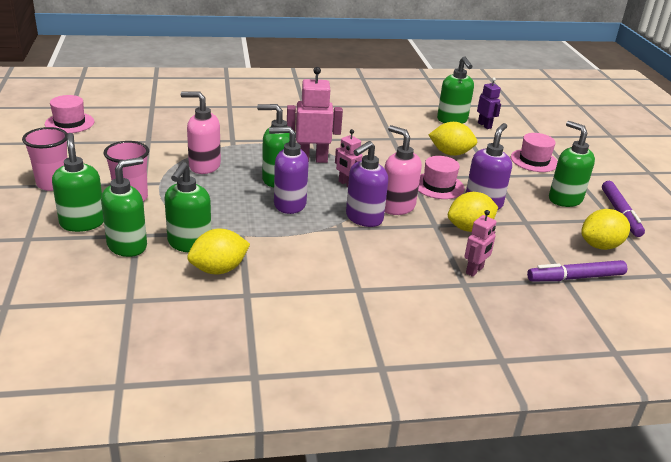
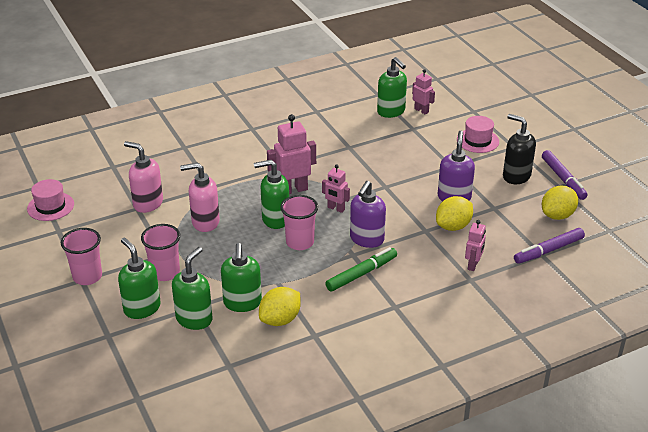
camera: 15 degrees left, 5 degrees up
purple soap dispenser [269,126,309,214] -> pink cup [281,195,318,250]
pink soap dispenser [384,125,422,215] -> pink soap dispenser moved to [124,141,163,213]
pink hat [418,156,465,199] -> none
yellow lemon [429,122,477,156] -> none
purple robot [477,77,501,129] -> pink robot [412,69,435,115]
green soap dispenser [549,121,595,207] -> black soap dispenser [503,114,536,184]
none -> green marker [325,247,397,292]

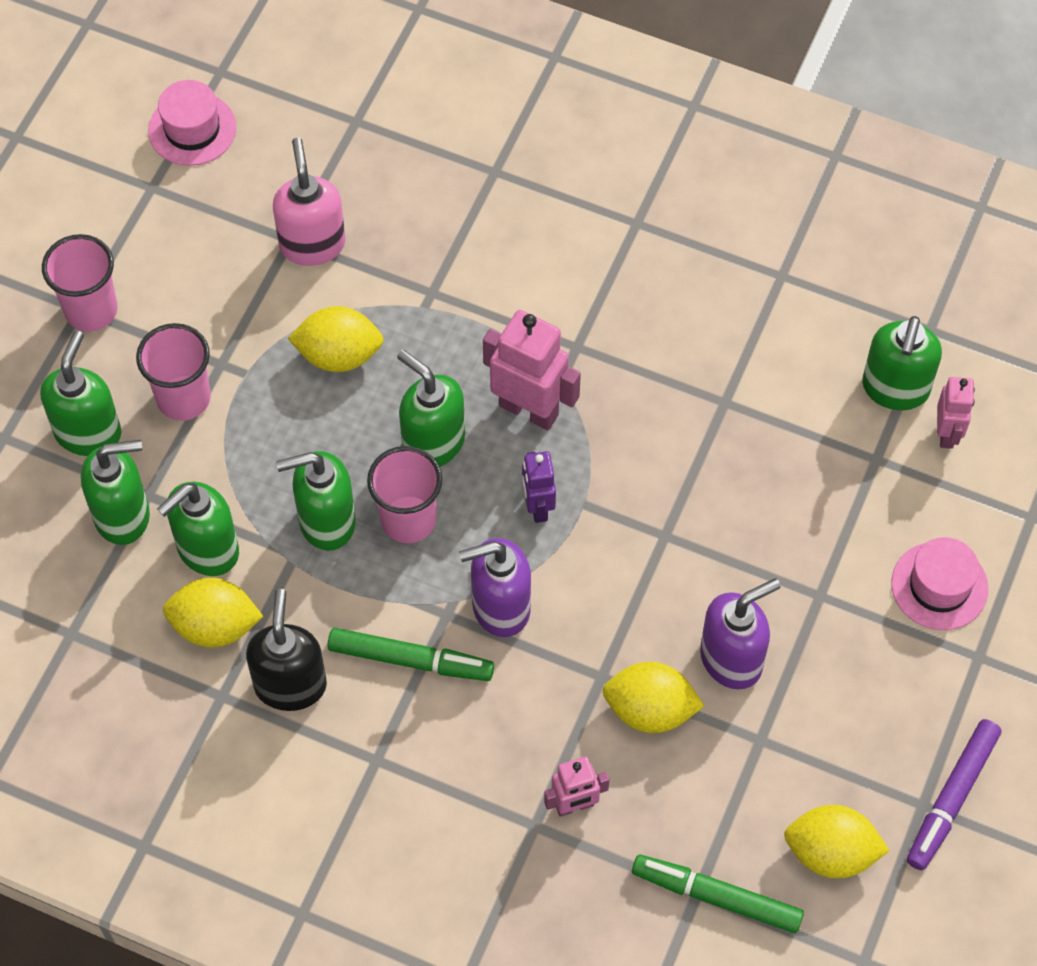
camera: 50 degrees right, 25 degrees up
pink soap dispenser [180,162,220,232] -> yellow lemon [288,306,384,372]
pink robot [322,164,350,213] -> purple robot [522,451,556,523]
black soap dispenser [503,114,536,184] -> black soap dispenser moved to [246,589,327,711]
purple marker [514,228,585,264] -> green marker [632,855,804,933]
none -> green soap dispenser [276,451,356,551]

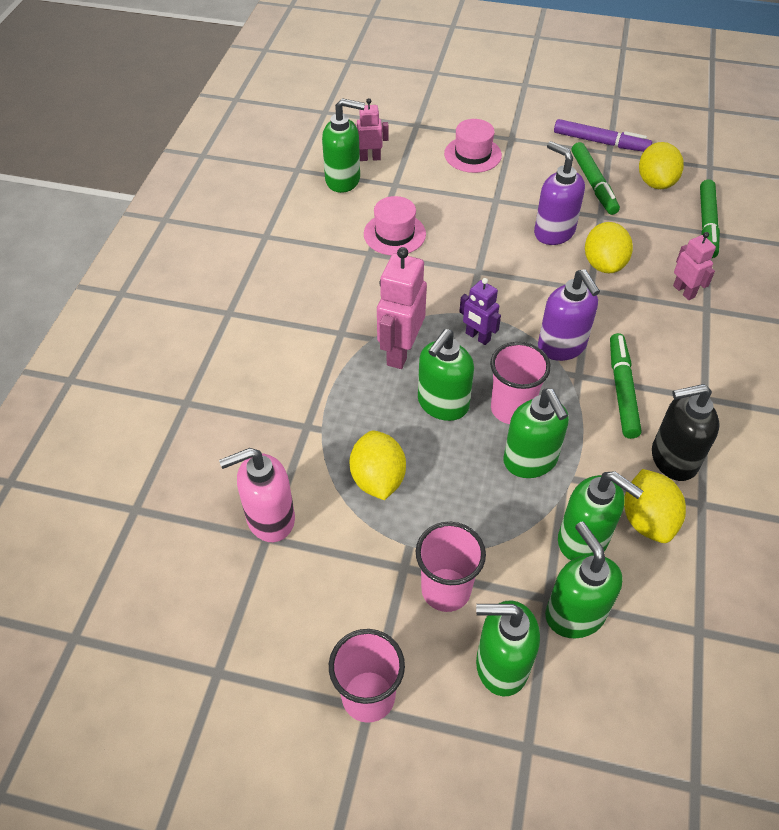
camera: 100 degrees left, 10 degrees down
pink hat [148,80,236,166] -> pink hat moved to [364,196,426,255]
purple robot [522,451,556,523] -> purple robot turned 60 degrees clockwise [459,278,501,345]
none -> green marker [572,142,620,215]

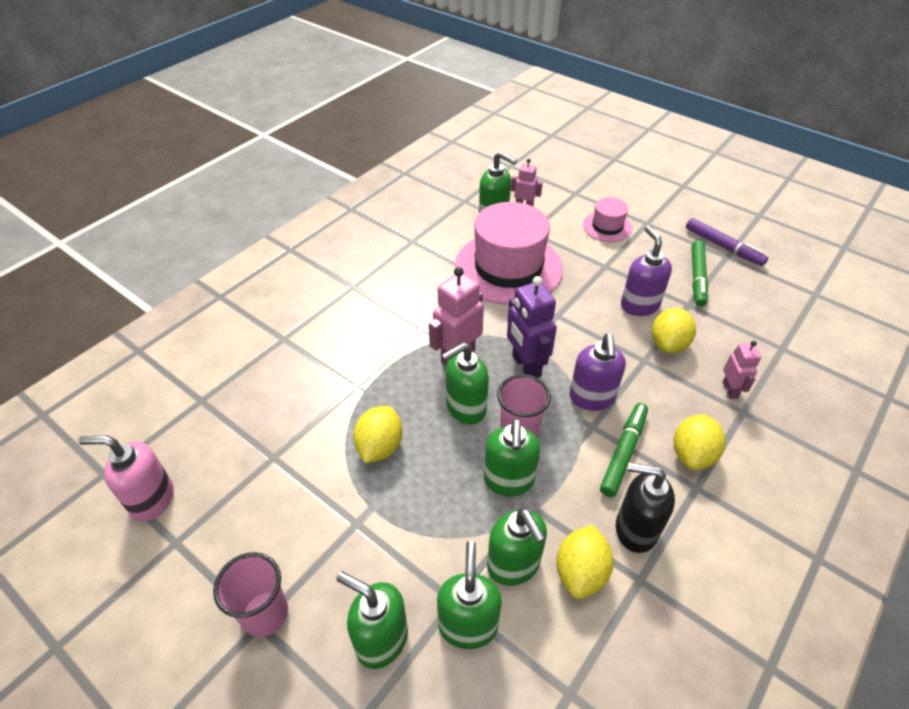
camera: 25 degrees right, 5 degrees down
pink soap dispenser [219,448,295,542] -> pink soap dispenser moved to [78,435,174,521]
pink hat [364,196,426,255] -> pink hat [455,202,563,305], size x2.08
pink cup [416,522,486,612] -> none
purple robot [459,278,501,345] -> purple robot [507,276,557,378], size x1.69
yellow lemon [639,142,684,189] -> yellow lemon moved to [674,415,726,470]
green marker [700,179,720,258] -> none

